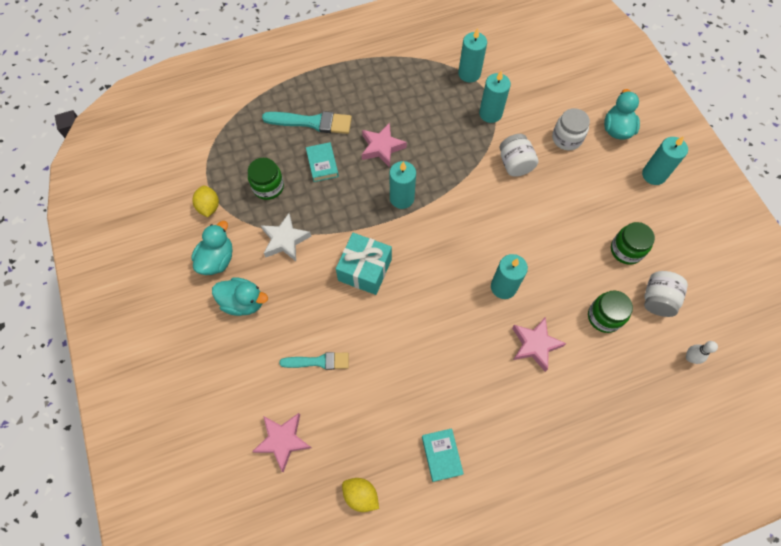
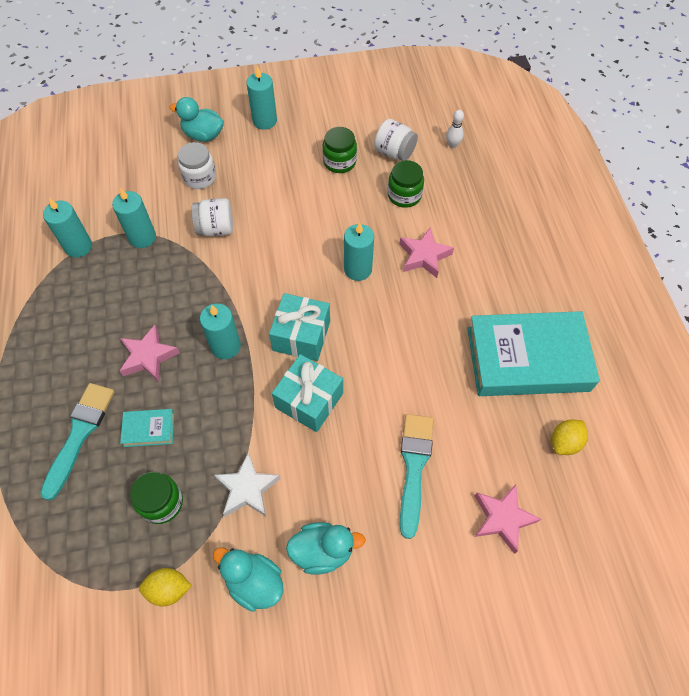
camera: 80 degrees left, 5 degrees down
turquoise duck [212,277,268,316] -> turquoise duck turned 60 degrees clockwise [286,522,366,575]
turquoise brush [279,352,349,370] -> turquoise brush [400,414,434,539], size x1.53
turquoise book [422,428,464,482] -> turquoise book [467,311,600,396], size x2.43
none -> turquoise gift [269,293,330,361]

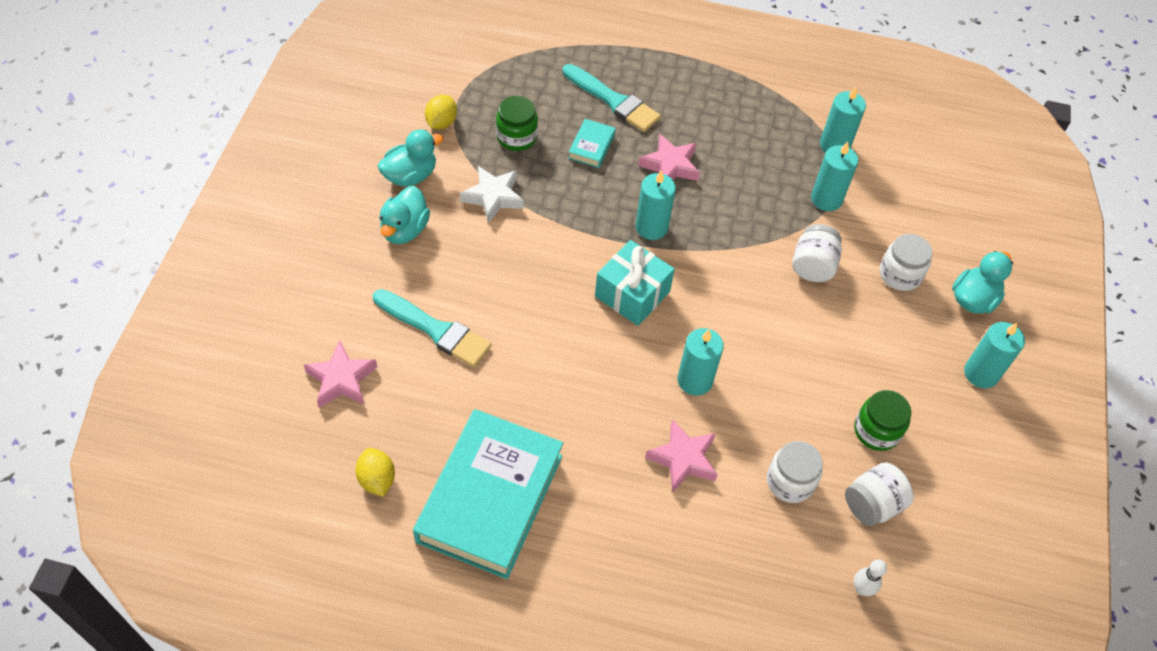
camera: 110 degrees right, 5 degrees down
turquoise gift [272,354,343,432] -> none
green jar [388,160,424,208] -> white jar [767,441,823,503]

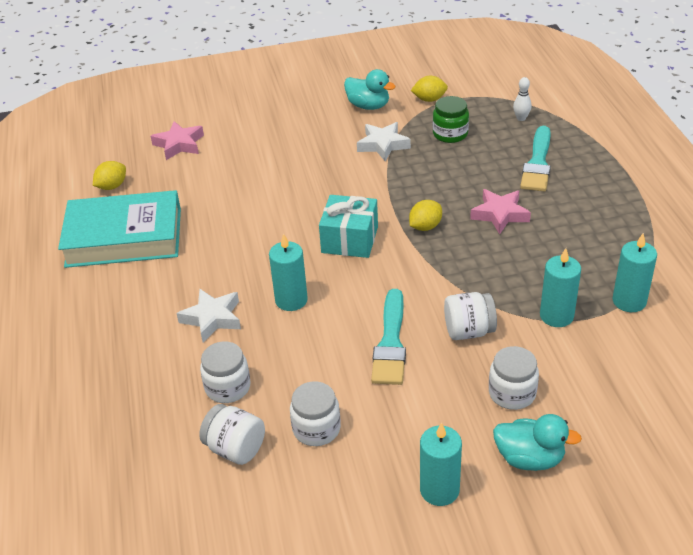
camera: 70 degrees right, 15 degrees down
turquoise brush [373,289,492,367] -> turquoise brush moved to [371,289,406,385]
turquoise duck [380,186,430,244] -> none
turquoise book [568,119,616,168] -> none
turquoise candle [636,170,676,240] -> yellow lemon [409,200,442,231]
pink star [645,419,718,492] -> white star [176,289,241,343]
green jar [854,390,911,451] -> white jar [290,381,341,446]
white bowling pin [854,559,887,596] -> white bowling pin moved to [513,77,532,121]

